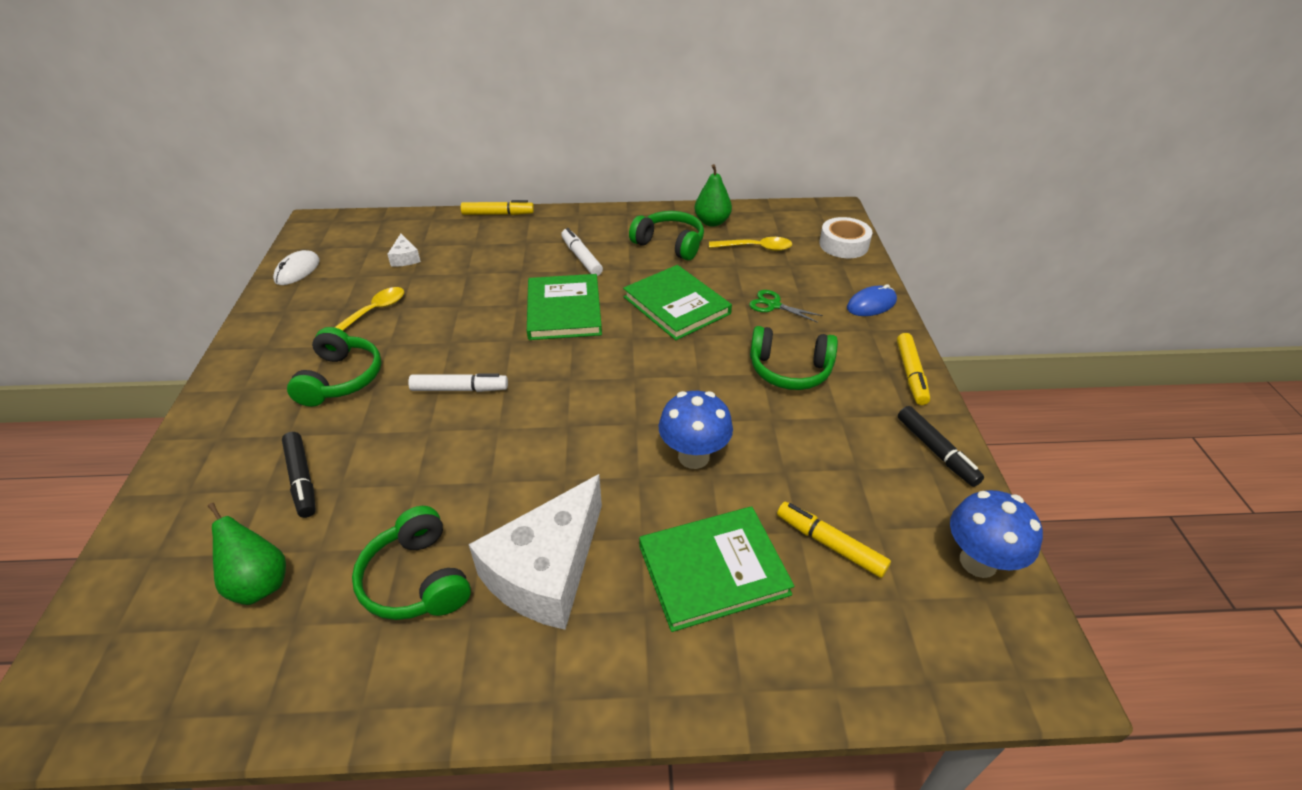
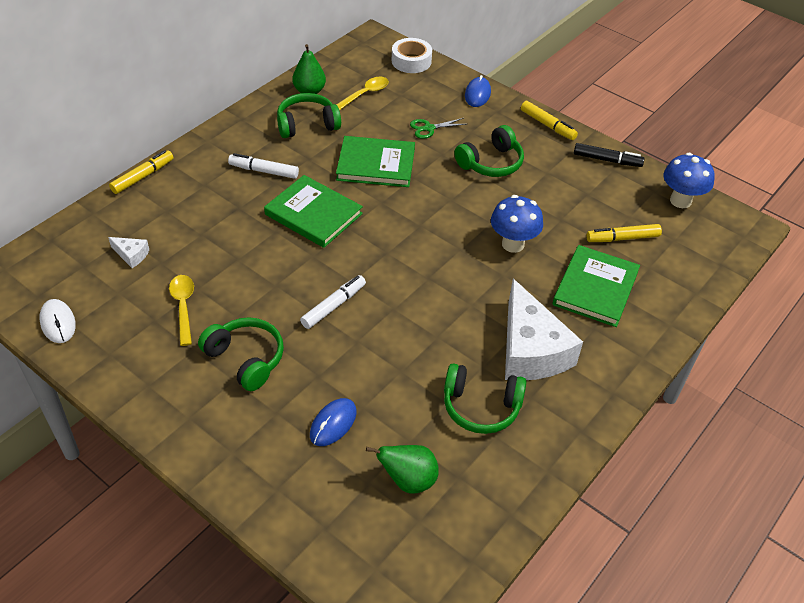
camera: 50 degrees left, 5 degrees up
black marker [282,432,316,518] -> blue mouse [310,398,357,446]

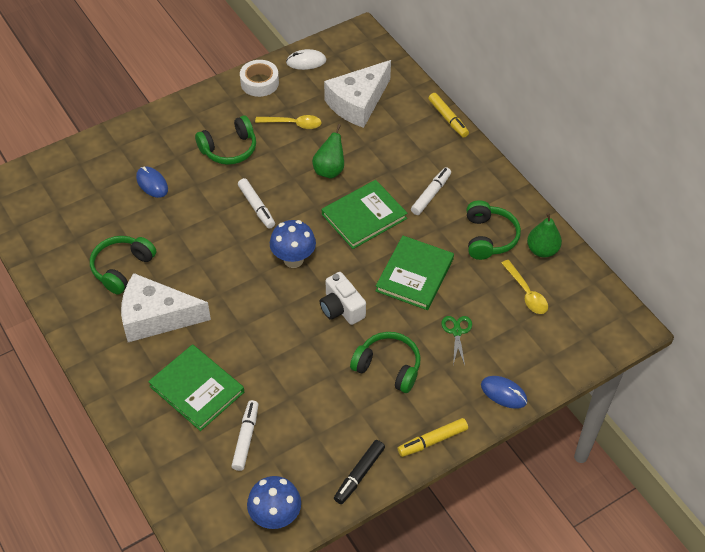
camera: 110 degrees right, 5 degrees up
white cheese [108,237,149,268] -> white cheese [324,60,391,128], size x2.42
green pear [366,445,439,493] -> green pear moved to [312,124,344,179]
white tape [392,38,432,73] -> white tape moved to [240,60,279,97]
green headphones [454,125,524,177] -> green headphones turned 135 degrees clockwise [350,332,421,393]
blue mushroom [491,195,543,253] -> blue mushroom moved to [270,220,316,268]
yellow marker [587,224,662,242] -> white marker [232,400,259,471]
none -> white camera [320,272,366,325]

